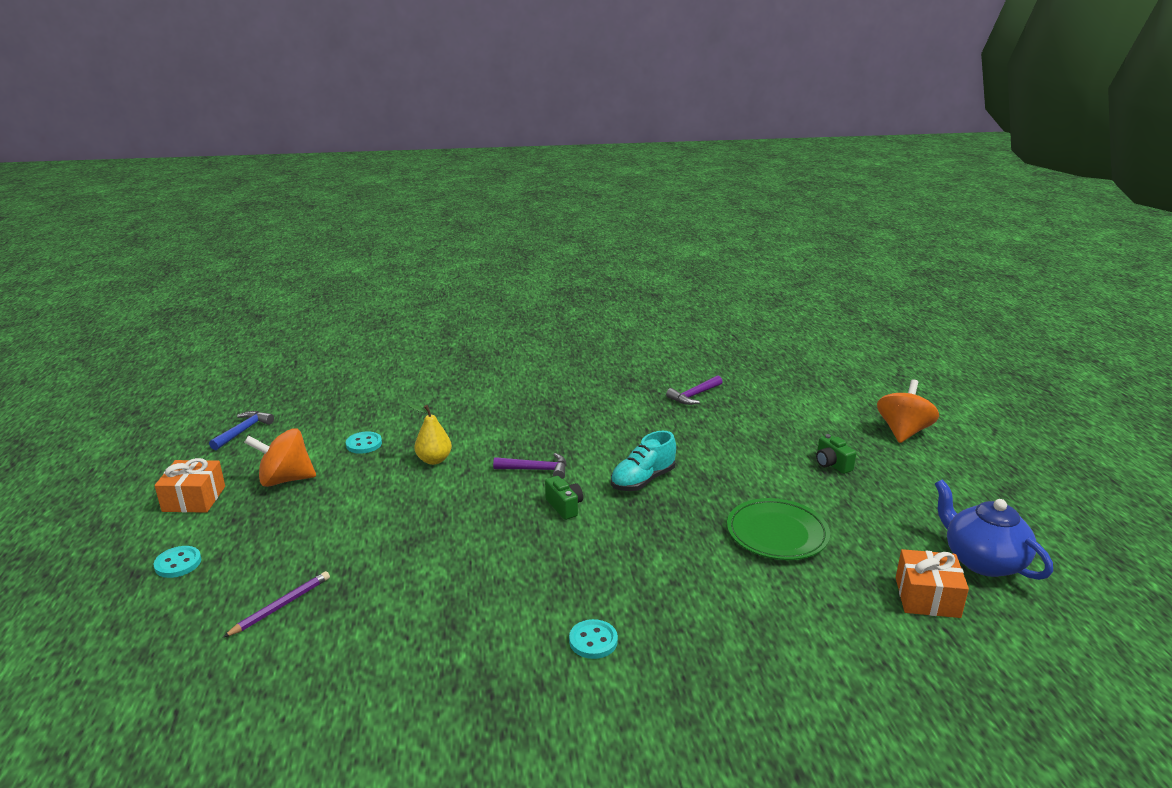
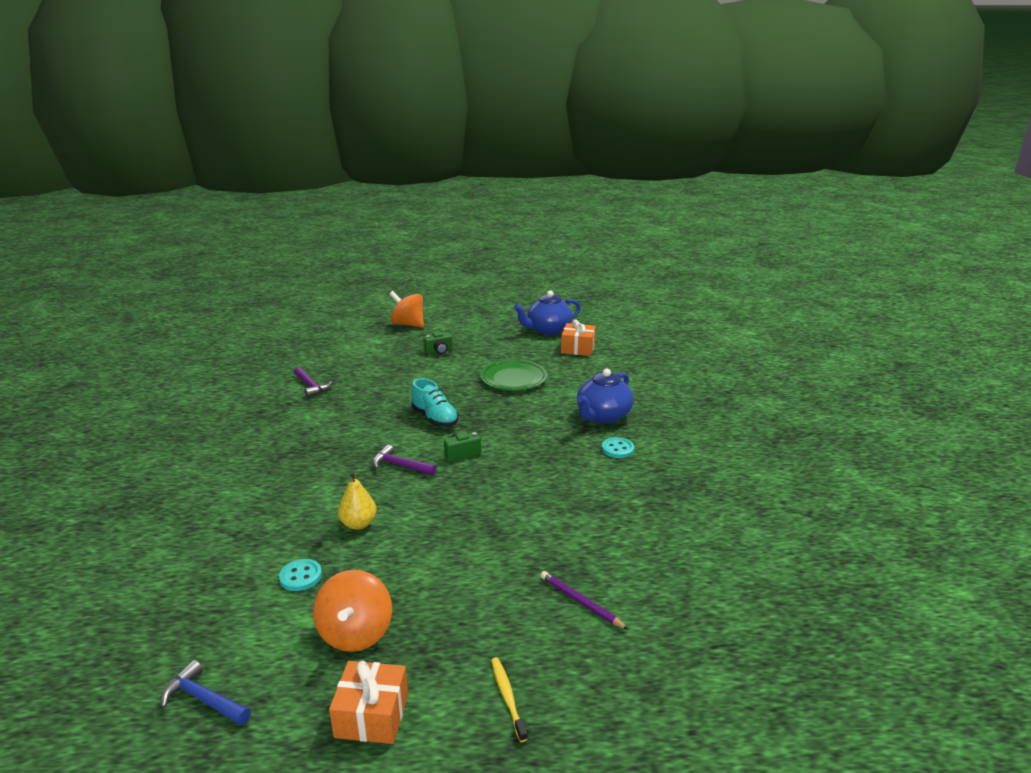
camera: 85 degrees left, 0 degrees up
turquoise button [154,546,201,578] -> yellow toothbrush [491,657,528,742]
purple hammer [493,453,566,479] -> purple hammer turned 75 degrees counterclockwise [372,445,437,476]
none -> blue teapot [577,369,634,423]

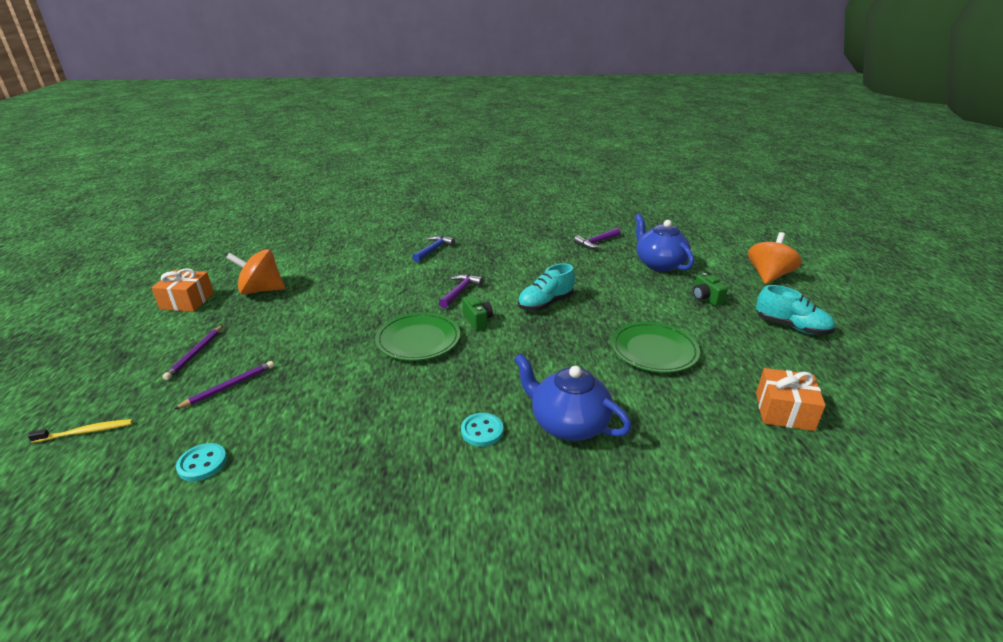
camera: 90 degrees right, 5 degrees up
blue hammer [160,660,251,725] -> blue hammer moved to [412,236,455,262]
turquoise button [279,559,322,591] -> turquoise button moved to [176,443,227,481]
yellow pear [338,471,377,530] -> none
yellow toothbrush [491,657,528,742] -> yellow toothbrush moved to [28,419,132,443]
blue teapot [514,290,581,335] -> blue teapot moved to [635,214,694,272]
none -> purple pencil [162,325,223,380]
none -> green plate [375,312,460,361]
none -> turquoise shoe [756,285,835,335]

